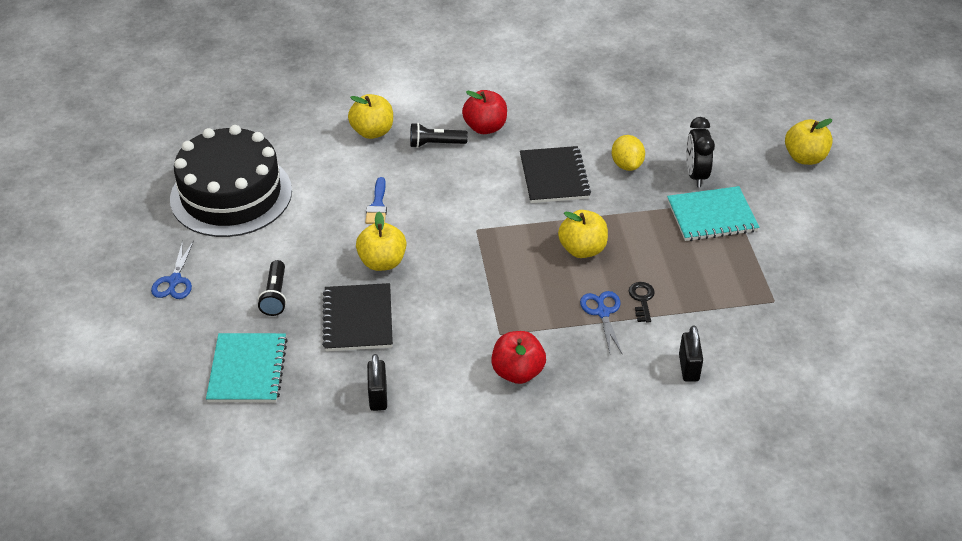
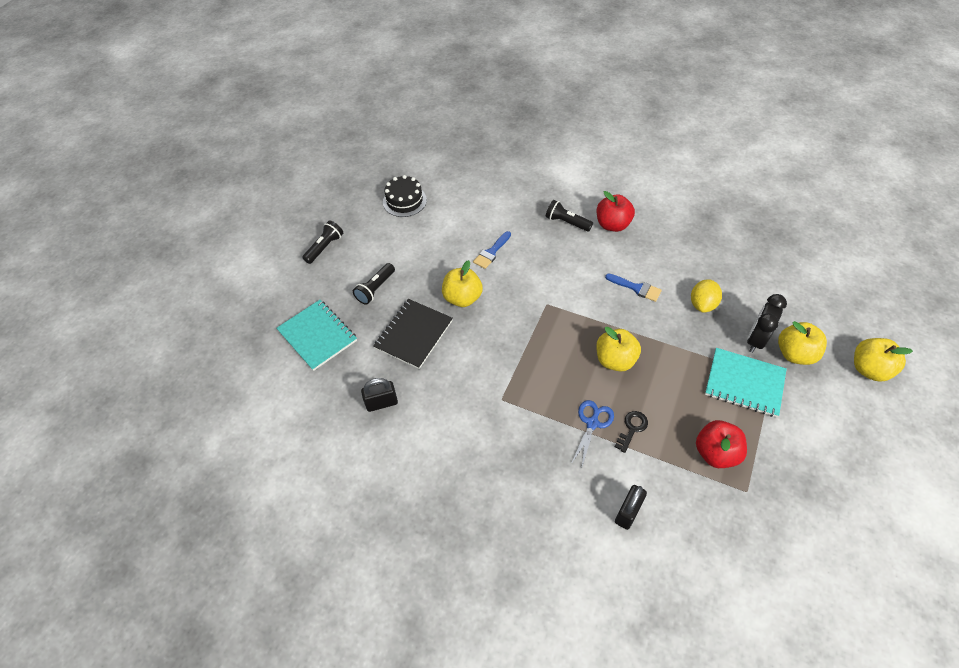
camera: 35 degrees right, 10 degrees up
blue scissors [151,240,194,299] -> black flashlight [302,220,343,264]
black cake [170,125,292,237] -> black cake [383,175,427,217], size x0.48
turquoise notebook [206,333,288,402] -> turquoise notebook turned 75 degrees counterclockwise [276,300,357,371]
yellow apple [348,94,393,139] -> yellow apple moved to [778,321,827,365]
black padlock [367,354,387,411] -> black padlock turned 45 degrees clockwise [361,378,398,412]
red apple [491,331,546,384] -> red apple moved to [696,420,747,468]
black notebook [520,146,591,203] -> blue brush [605,273,662,302]

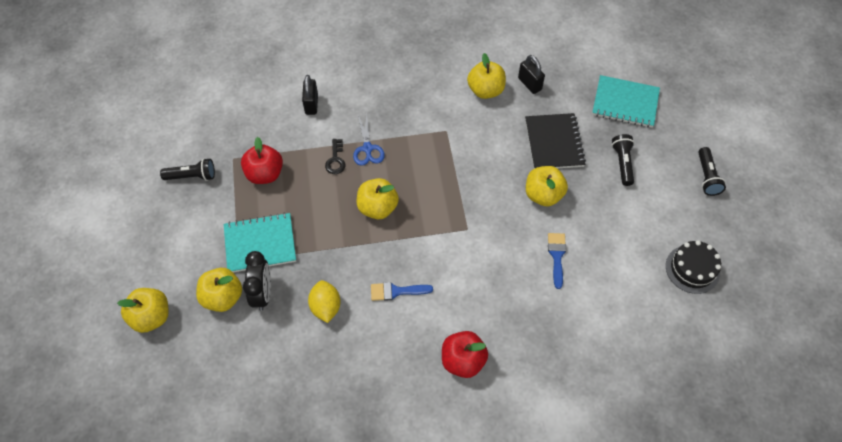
camera: 145 degrees right, 5 degrees up
black padlock [361,378,398,412] -> black padlock turned 75 degrees counterclockwise [518,55,545,94]
black flashlight [546,200,593,232] -> black flashlight moved to [160,158,215,181]
none -> yellow apple [467,53,506,99]

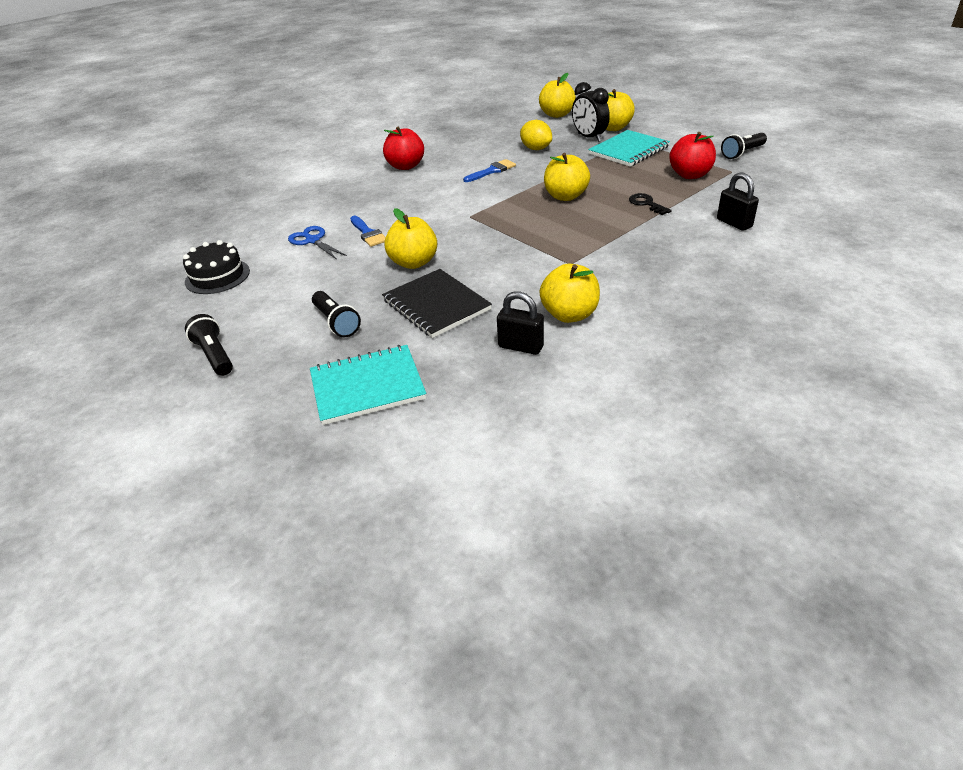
camera: 150 degrees right, 20 degrees down
yellow apple [117,288,169,333] -> yellow apple moved to [539,73,576,118]
blue scissors [353,115,385,166] -> blue scissors moved to [288,226,347,260]

